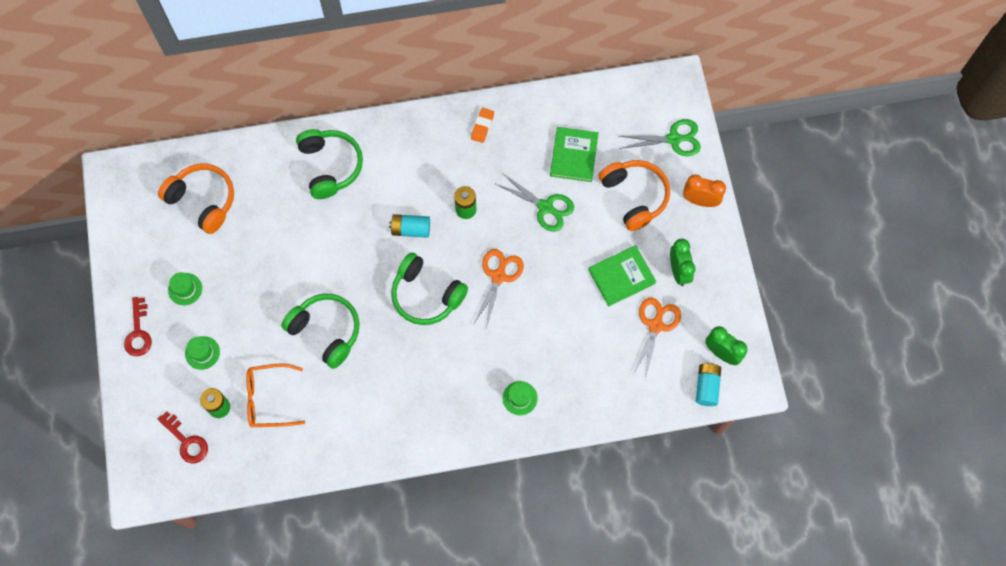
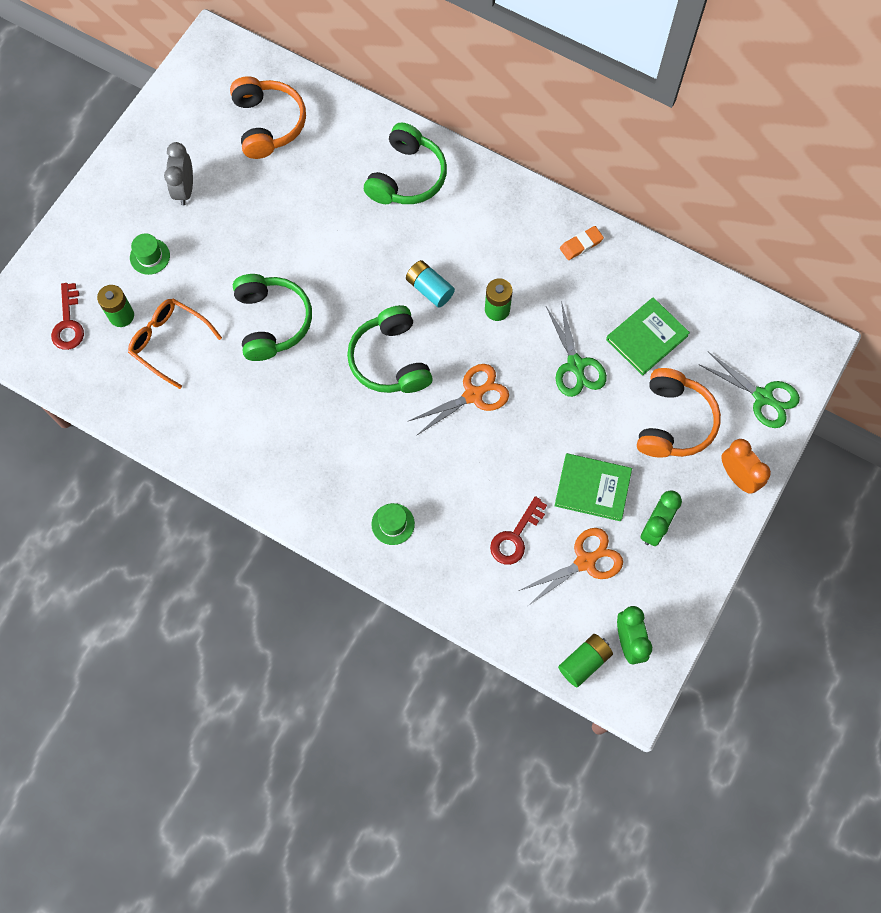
camera: 40 degrees right, 0 degrees up
red key [124,297,152,356] -> red key moved to [490,496,547,565]
green hat [168,272,202,305] -> grey clock [164,142,193,205]
turquoise battery [696,363,721,406] -> green battery [558,634,613,687]

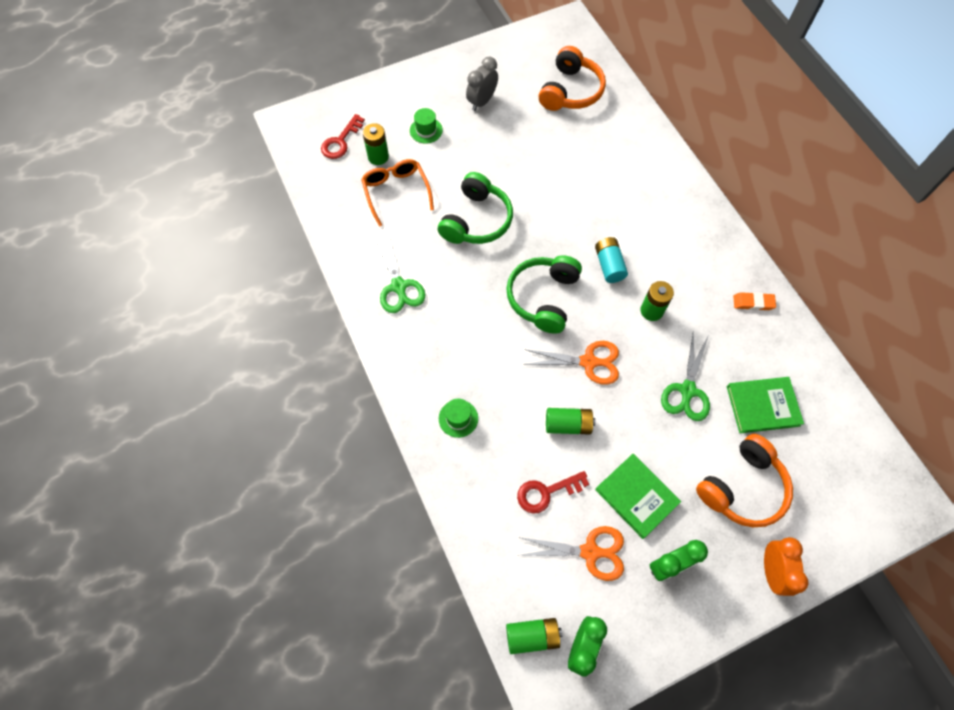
camera: 35 degrees right, 5 degrees down
green headphones [364,122,447,204] -> none
green scissors [699,352,800,428] -> green scissors moved to [375,234,426,313]
none -> green battery [546,408,595,435]

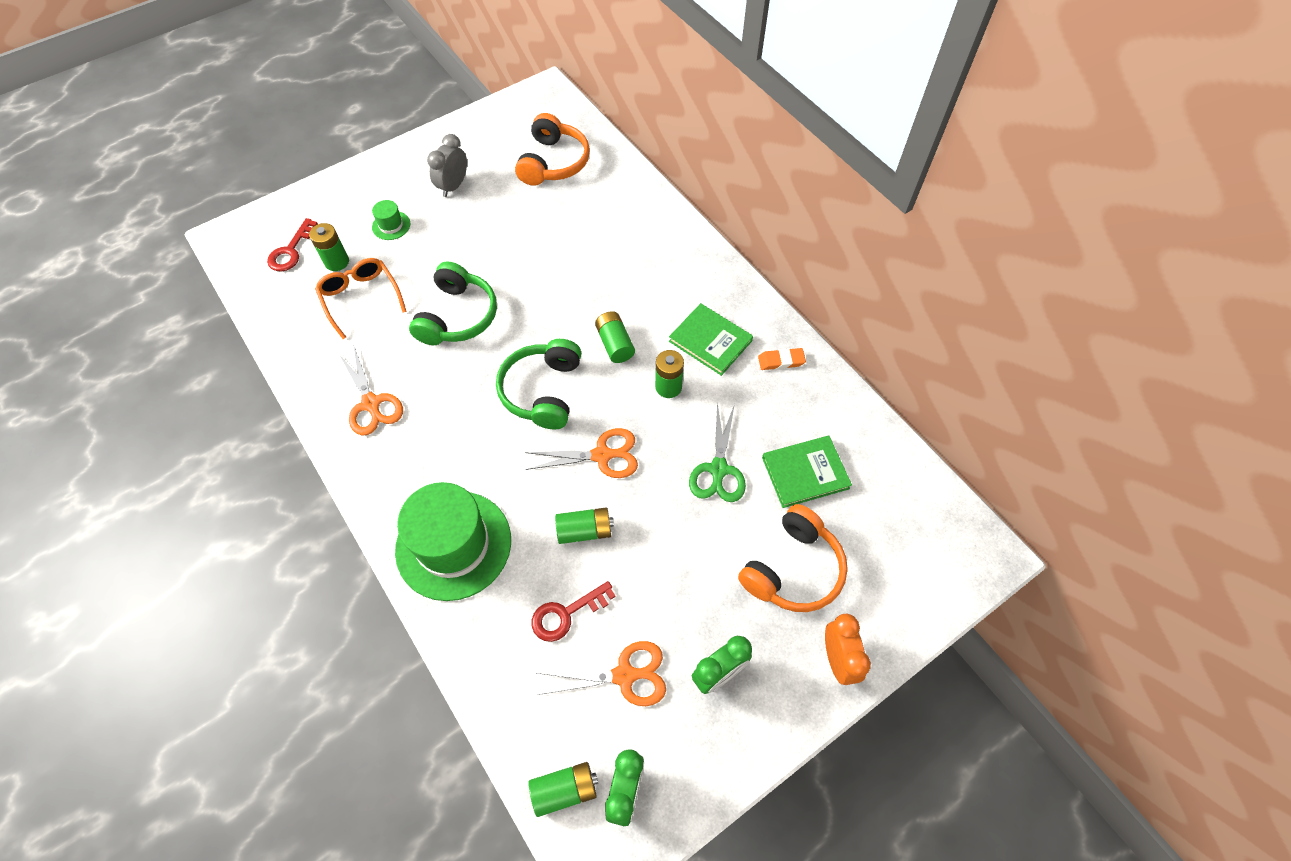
camera: 10 degrees left, 5 degrees down
green scissors [375,234,426,313] -> orange scissors [339,347,403,436]
green hat [439,398,478,438] -> green hat [395,482,511,601], size x2.42
turquoise battery [595,237,628,283] -> green battery [595,311,635,363]
green book [595,454,681,539] -> green book moved to [669,303,753,376]

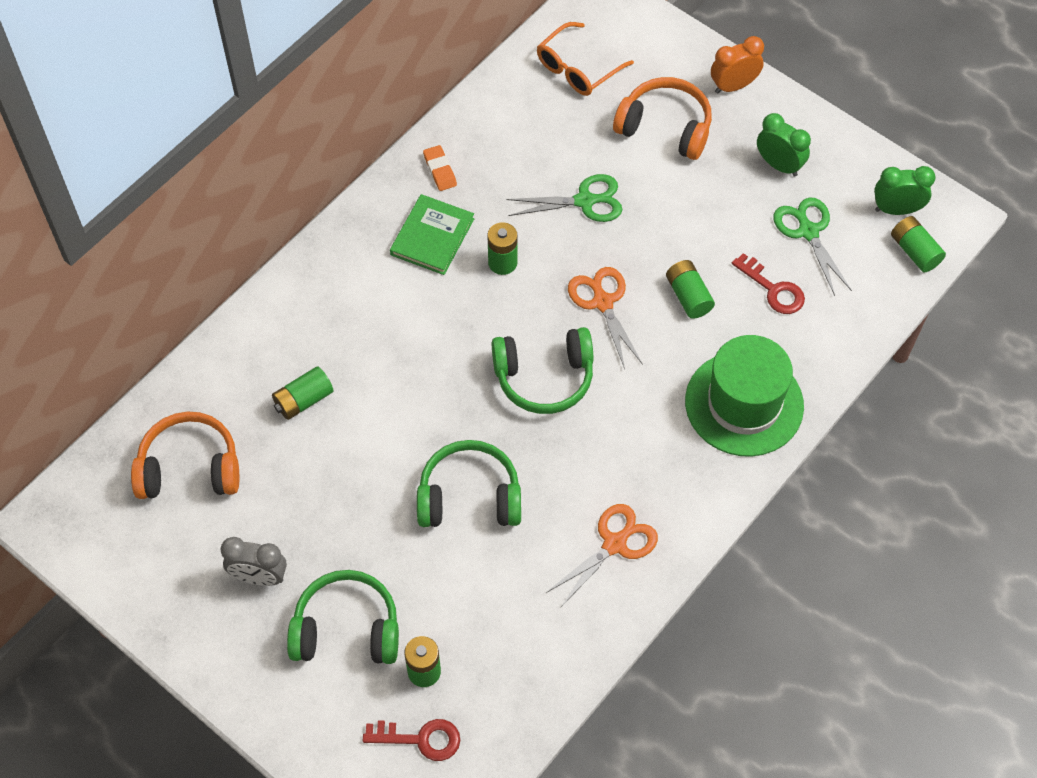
camera: 105 degrees left, 0 degrees up
orange glasses [315,258,407,339] -> orange glasses moved to [537,22,634,96]
green hat [372,200,410,240] -> green headphones [287,570,399,664]
orange scissors [538,641,666,706] -> green scissors [773,198,852,296]
green battery [595,311,635,363] -> green battery moved to [272,366,334,420]
green book [762,436,852,508] -> none

